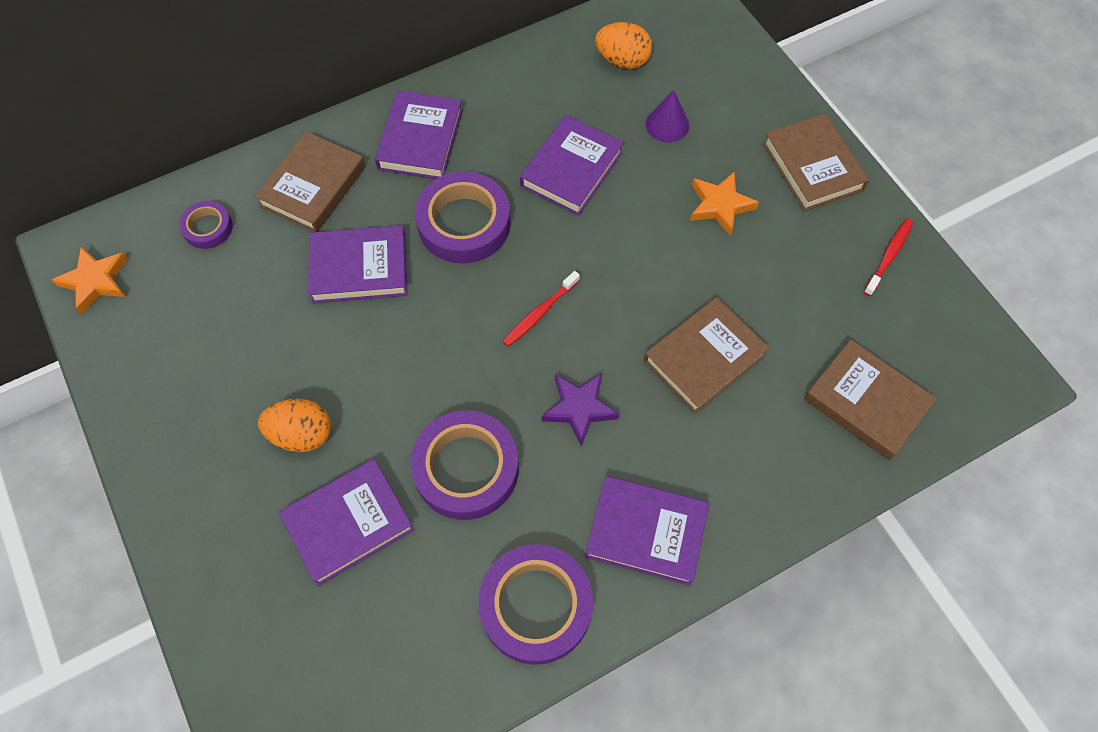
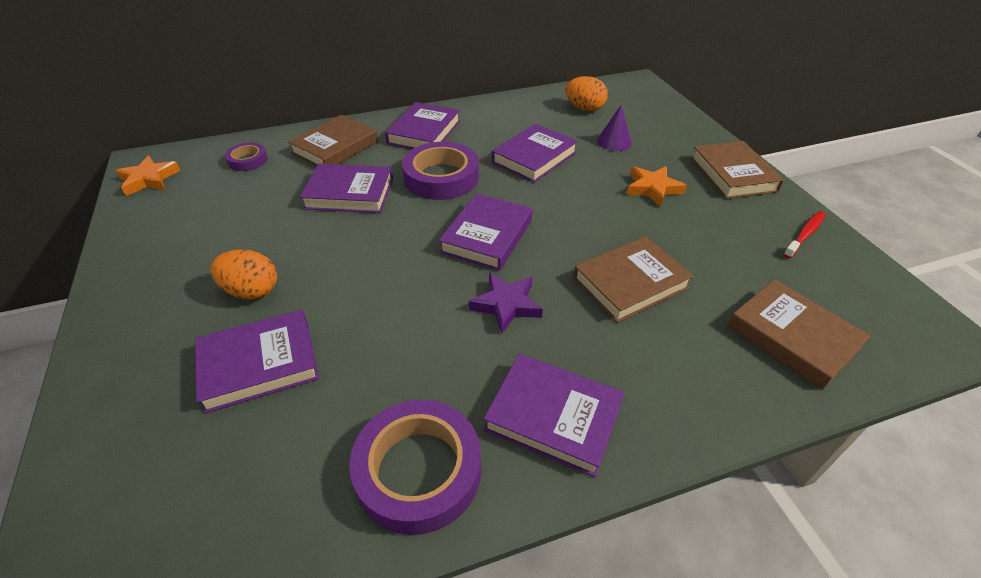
camera: 10 degrees right, 20 degrees down
purple tape [410,410,519,520] -> none
red toothbrush [502,271,580,347] -> purple book [439,193,533,271]

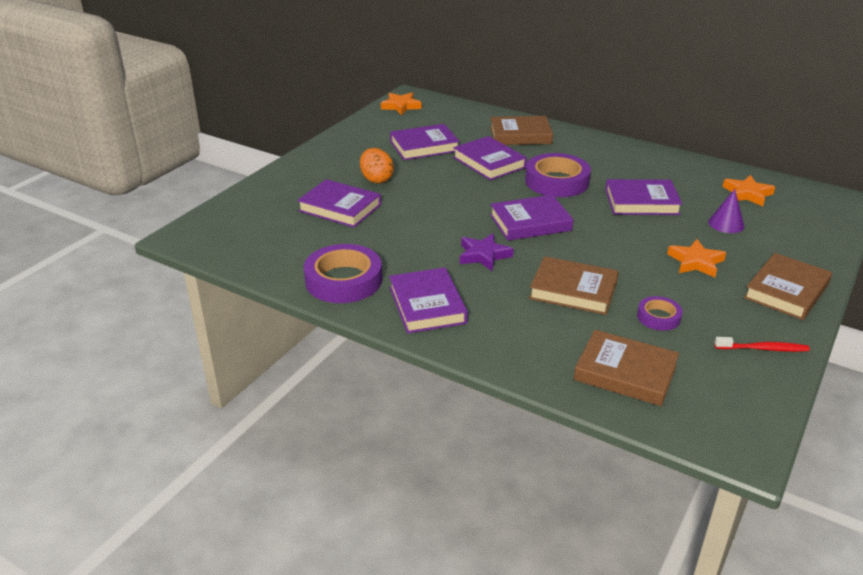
camera: 50 degrees right, 10 degrees down
purple tape [225,142,268,171] -> purple tape moved to [637,296,683,331]
purple book [385,102,460,149] -> purple book moved to [390,124,460,160]
orange egg [565,76,608,111] -> orange star [723,175,775,206]
brown book [728,279,871,389] -> brown book turned 75 degrees counterclockwise [574,330,679,406]

